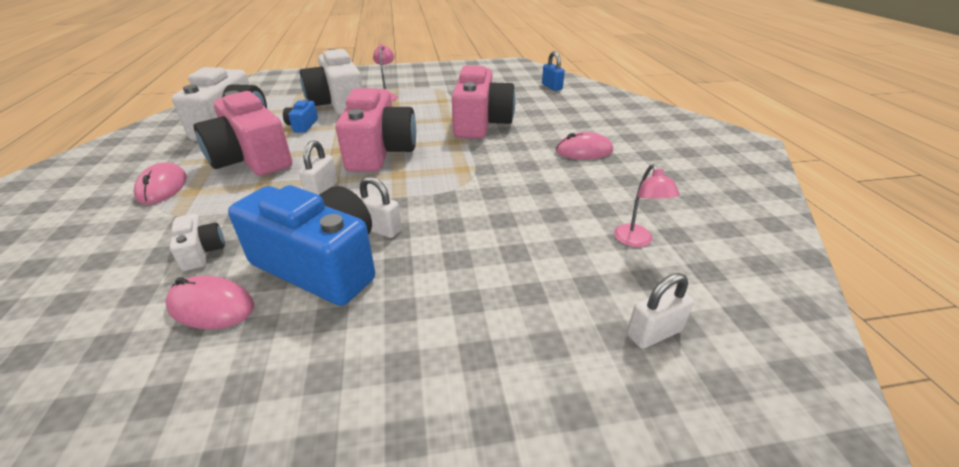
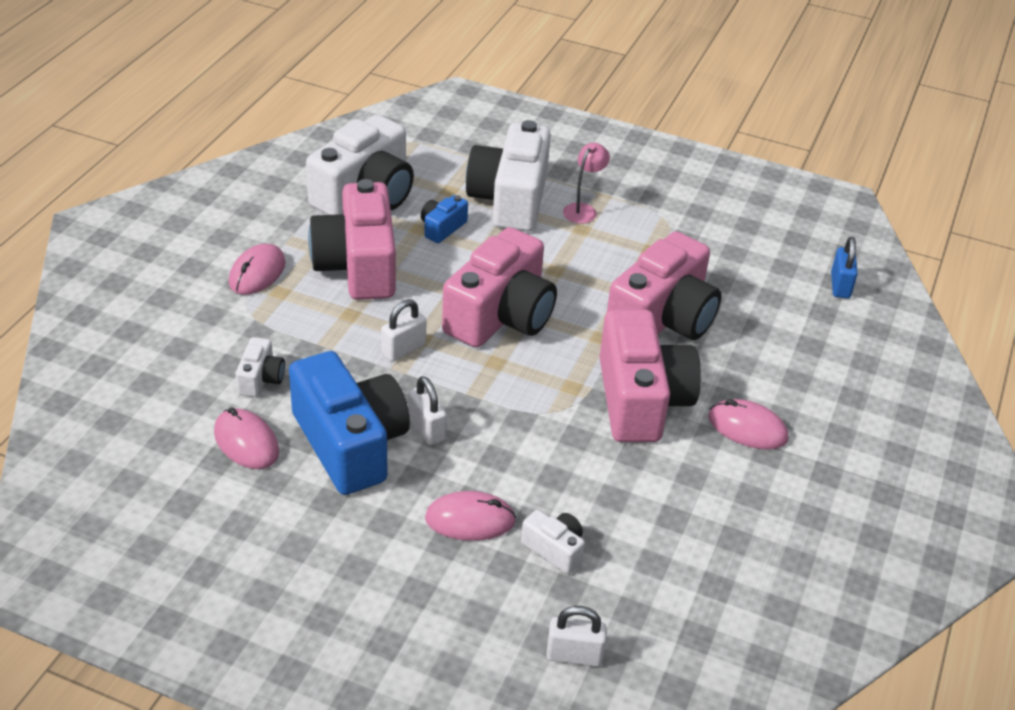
camera: 30 degrees right, 5 degrees up
pink lamp [614,164,680,247] -> none
none -> pink mouse [425,491,516,541]
none -> white camera [521,510,585,574]
none -> pink camera [599,309,701,442]

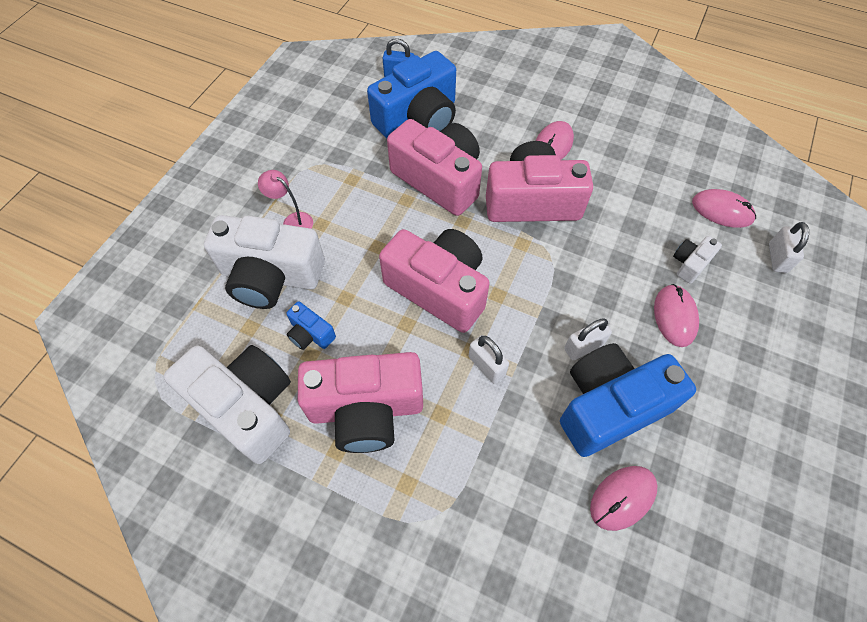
camera: 85 degrees left, 20 degrees up
pink mouse [229,244,285,295] -> pink mouse moved to [692,189,756,228]
white camera [235,337,285,397] -> none
none -> blue camera [367,51,456,138]

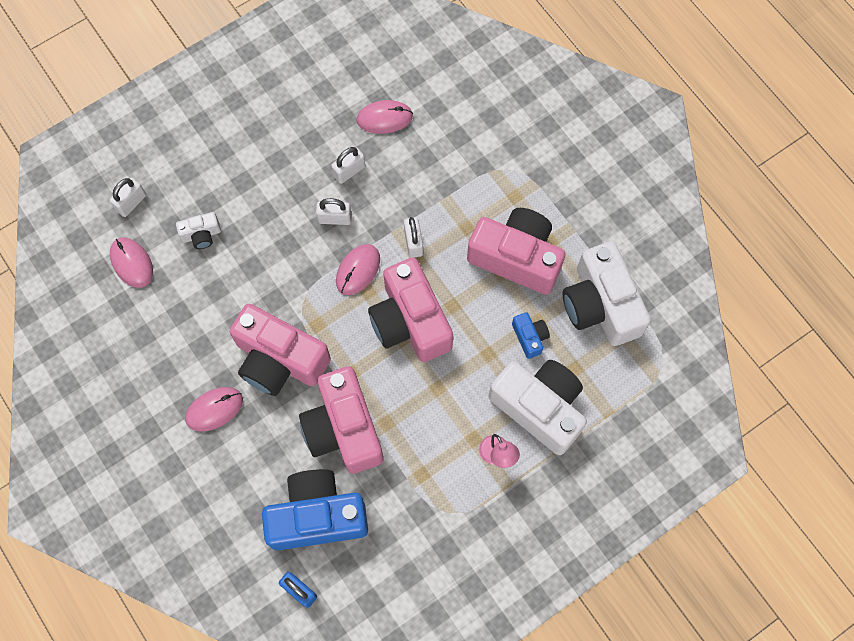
camera: 150 degrees left, 10 degrees up
blue camera [560,343,696,457] -> white padlock [331,147,365,184]
pink mouse [654,284,699,347] -> pink mouse moved to [336,244,380,295]

